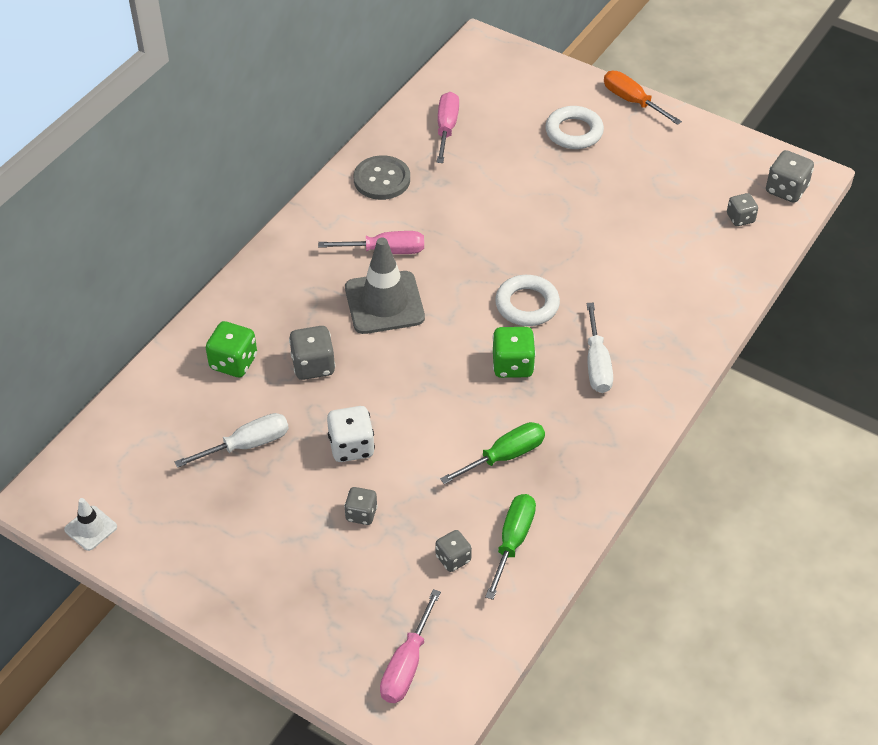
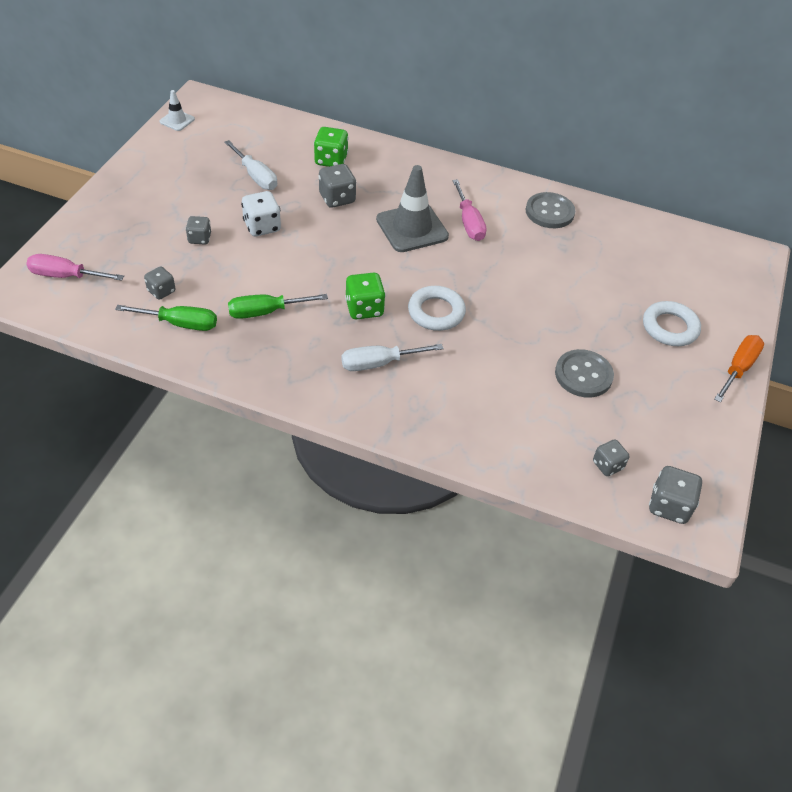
camera: 75 degrees right, 0 degrees up
pink screwdriver [437,92,459,163] -> none
green screwdriver [440,422,545,484] -> green screwdriver turned 120 degrees clockwise [228,294,328,319]
none -> grey button [555,349,614,398]

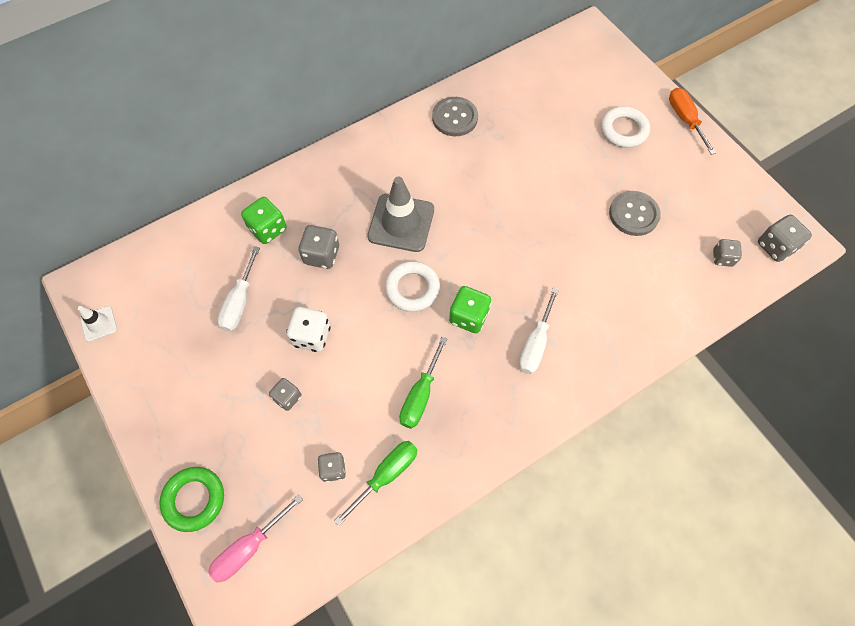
camera: 50 degrees left, 15 degrees up
white screwdriver [224,140,277,190] -> white screwdriver turned 105 degrees clockwise [217,246,260,331]
white ring [408,286,466,331] -> white ring moved to [385,261,440,312]
pink screwdriver [452,179,487,241] -> none
none -> green ring [159,467,224,532]

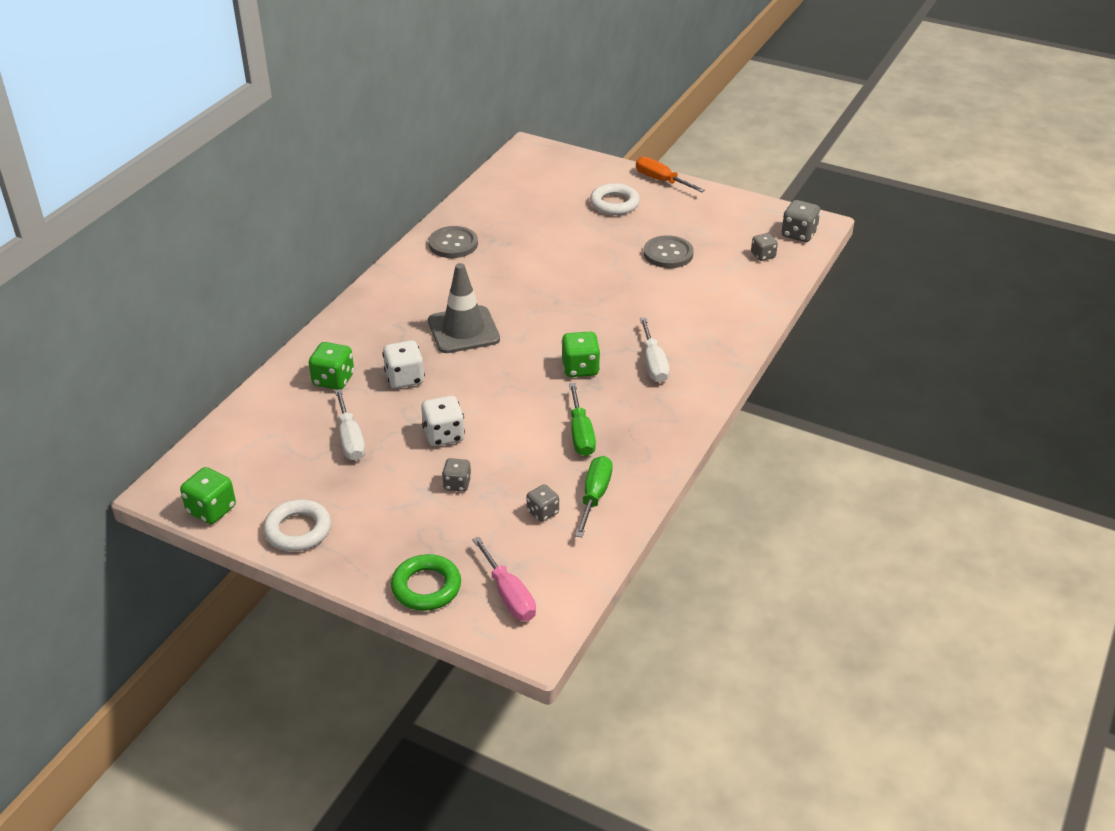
camera: 30 degrees left, 25 degrees down
white traffic cone [78,306,117,342] -> green dice [180,467,236,524]
pink screwdriver [208,494,303,583] -> pink screwdriver turned 45 degrees counterclockwise [472,537,536,621]
grey dice [298,225,339,269] -> white dice [382,340,425,388]
white ring [385,261,440,312] -> white ring moved to [263,499,331,552]

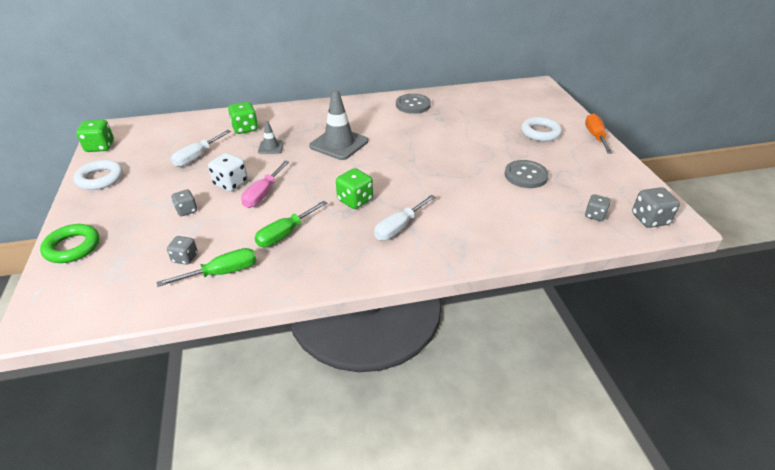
camera: 50 degrees right, 0 degrees up
white dice [382,340,425,388] -> grey traffic cone [258,121,284,154]
pink screwdriver [472,537,536,621] -> pink screwdriver moved to [241,160,289,208]

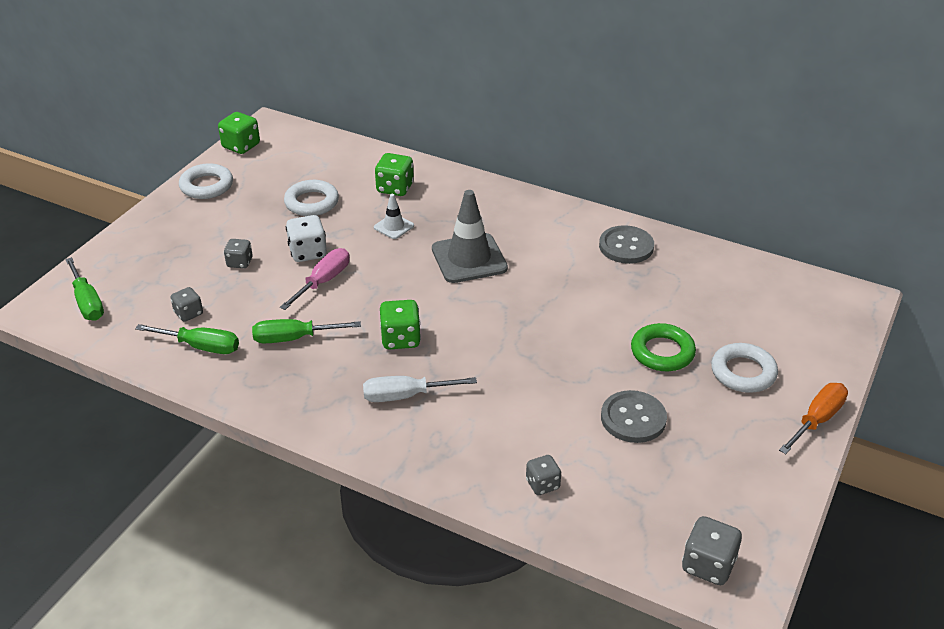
camera: 40 degrees right, 0 degrees up
green ring [40,224,99,263] -> green ring moved to [631,323,696,371]
white screwdriver [171,130,231,167] -> white ring [284,180,339,216]
pink screwdriver [241,160,289,208] -> pink screwdriver turned 150 degrees clockwise [280,248,349,310]
grey traffic cone [258,121,284,154] -> white traffic cone [374,194,414,239]
grey dice [585,194,611,221] -> grey dice moved to [526,455,561,495]
none -> green screwdriver [65,257,104,321]

